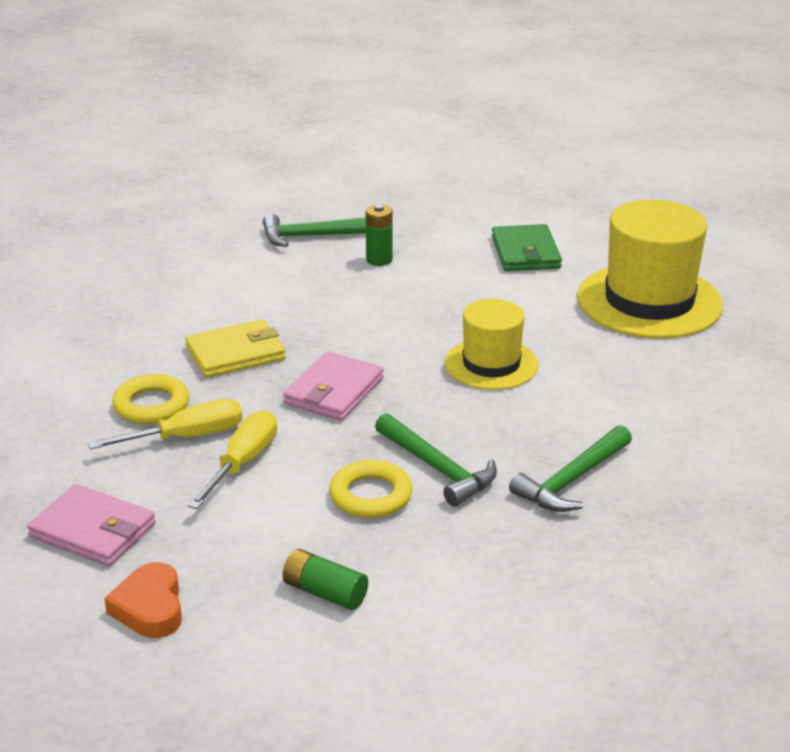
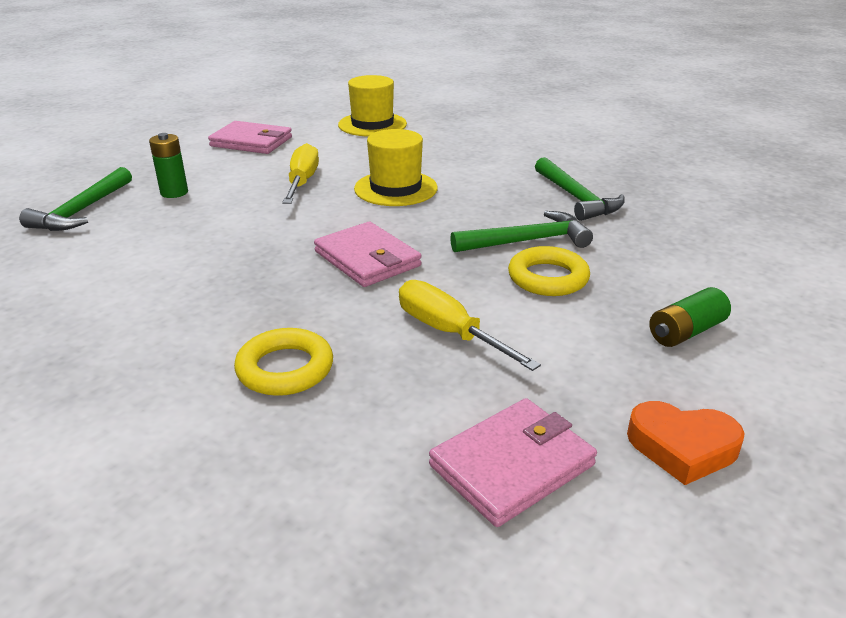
camera: 65 degrees left, 0 degrees up
yellow screwdriver [88,399,243,449] -> yellow screwdriver moved to [282,143,319,204]
yellow wallet [185,319,286,378] -> none
green wallet [492,224,562,271] -> pink wallet [208,121,292,154]
yellow hat [577,200,723,339] -> yellow hat [338,75,407,136], size x0.61

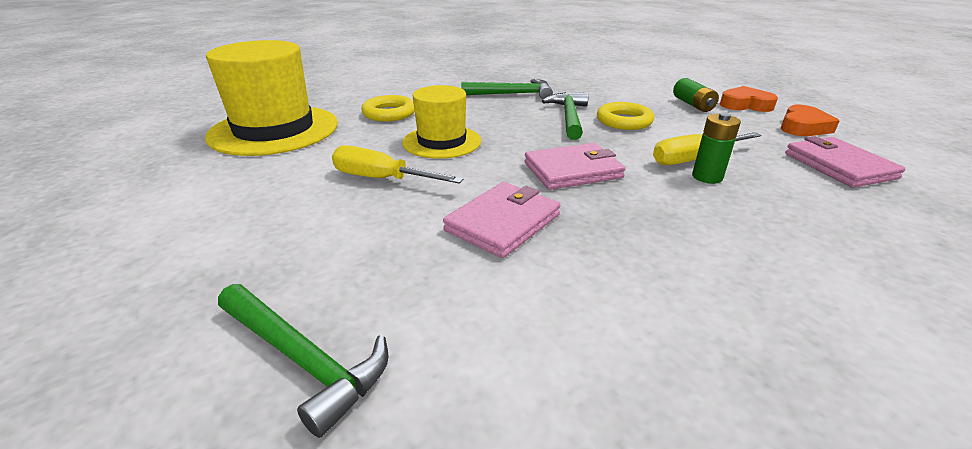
camera: 70 degrees left, 0 degrees up
green battery [149,133,188,198] -> green battery moved to [692,113,741,184]
pink wallet [208,121,292,154] -> pink wallet moved to [443,182,561,258]
yellow ring [234,328,333,396] -> yellow ring moved to [361,95,415,122]
yellow hat [338,75,407,136] -> yellow hat [205,40,338,156], size x1.65
none -> orange heart [720,86,778,112]

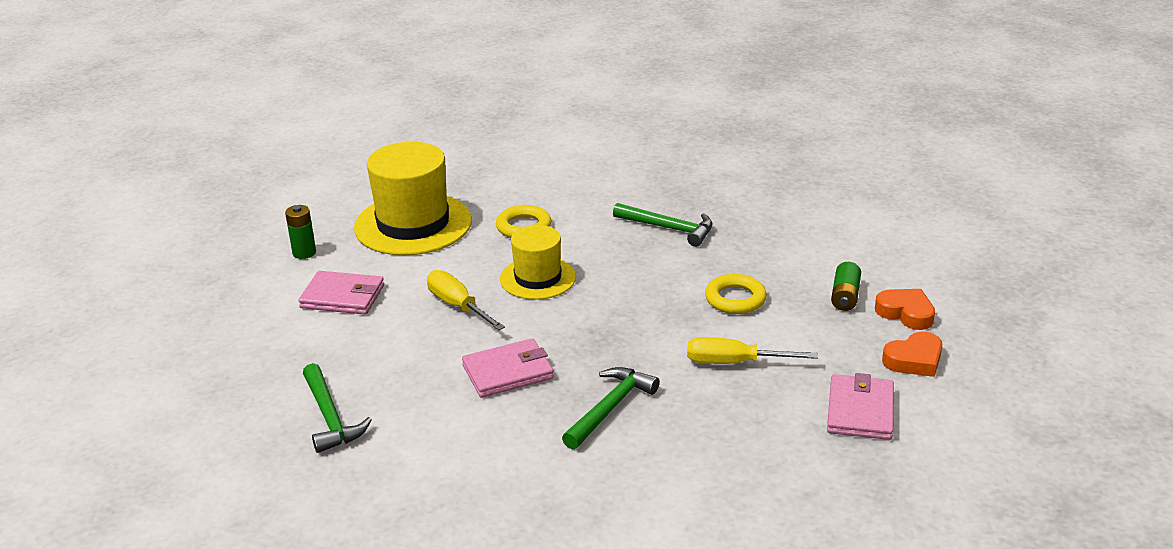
camera: 30 degrees right, 0 degrees up
pink wallet [525,143,625,190] -> pink wallet moved to [298,271,384,315]
green hammer [542,92,588,140] -> green hammer moved to [562,367,660,449]
green battery [692,113,741,184] -> green battery moved to [285,205,316,259]

